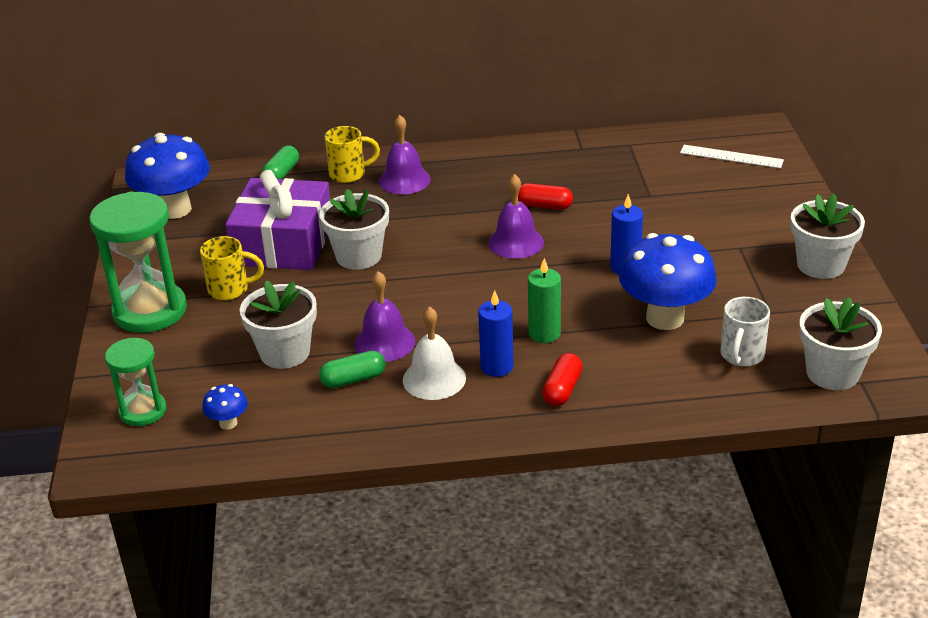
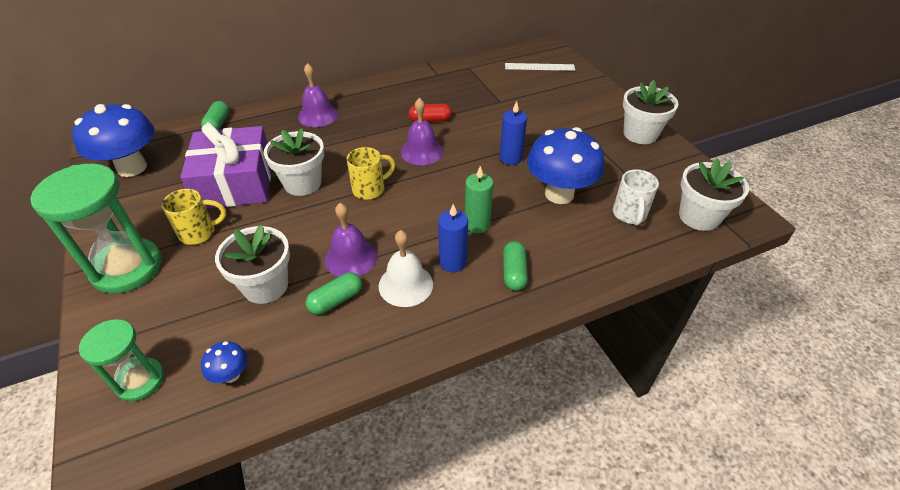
camera: 20 degrees left, 10 degrees up
yellow mug [325,126,380,183] -> yellow mug moved to [347,147,395,200]
red capsule [542,353,583,406] -> green capsule [503,241,528,291]

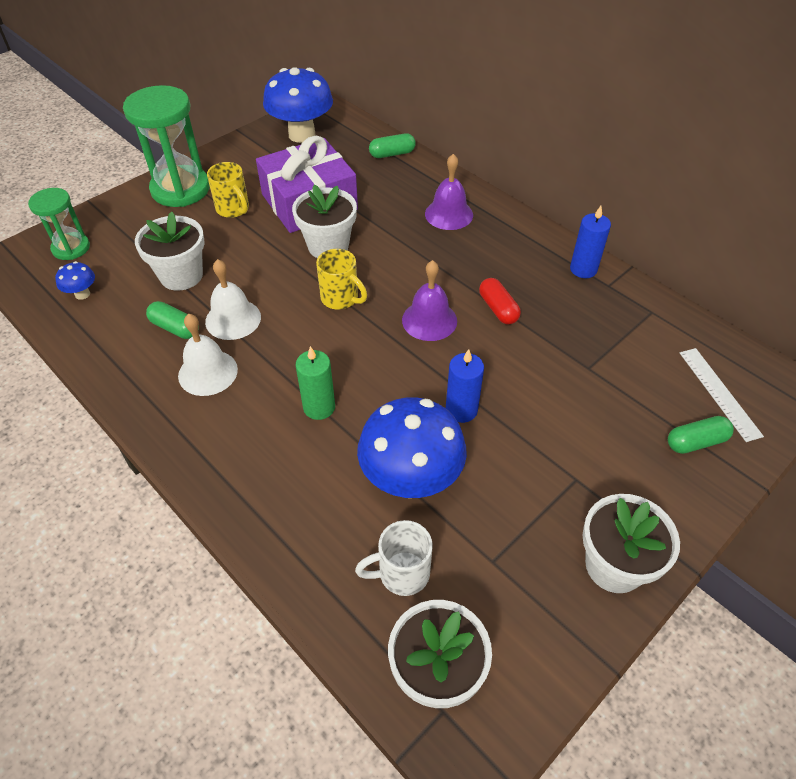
camera: 70 degrees right, 5 degrees up
purple bell [325,203,377,277] -> white bell [205,259,261,340]
blue candle [438,204,468,272] -> blue candle moved to [570,206,611,278]
green capsule [503,241,528,291] -> green capsule moved to [668,416,734,454]

